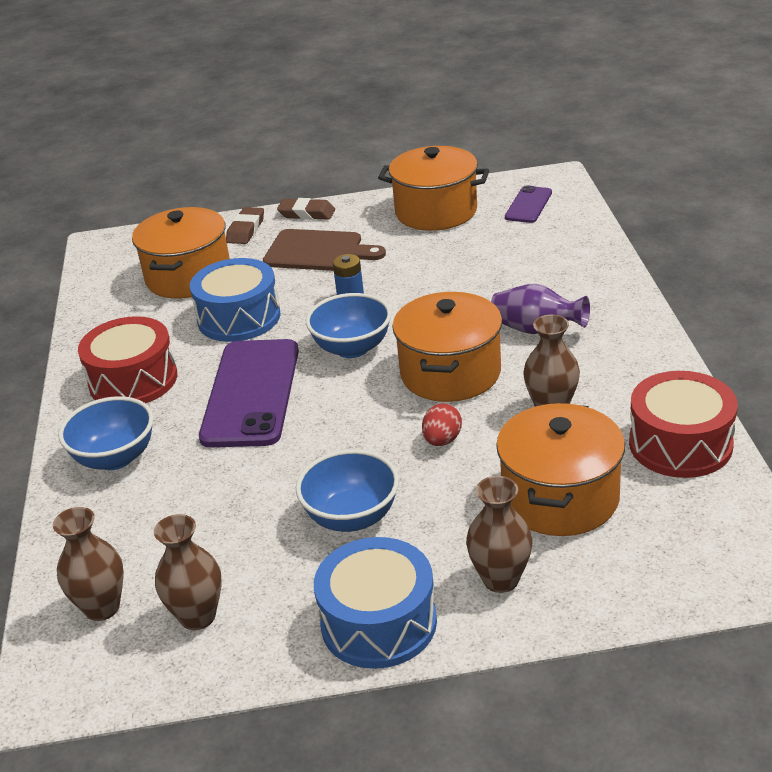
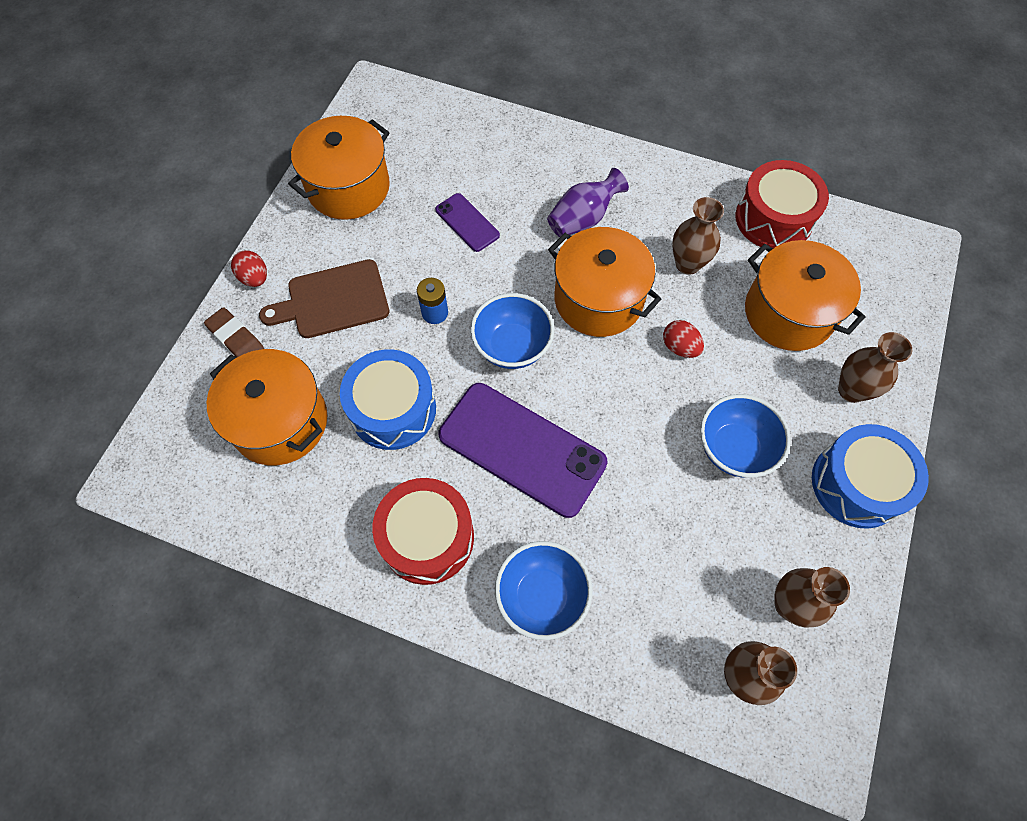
camera: 65 degrees left, 30 degrees up
brown cutting board [263,229,386,271] -> brown cutting board turned 150 degrees counterclockwise [259,259,389,338]
brown eraser [277,198,335,220] -> red egg [231,250,267,287]
purple phone [505,185,552,223] -> purple phone moved to [435,193,500,252]

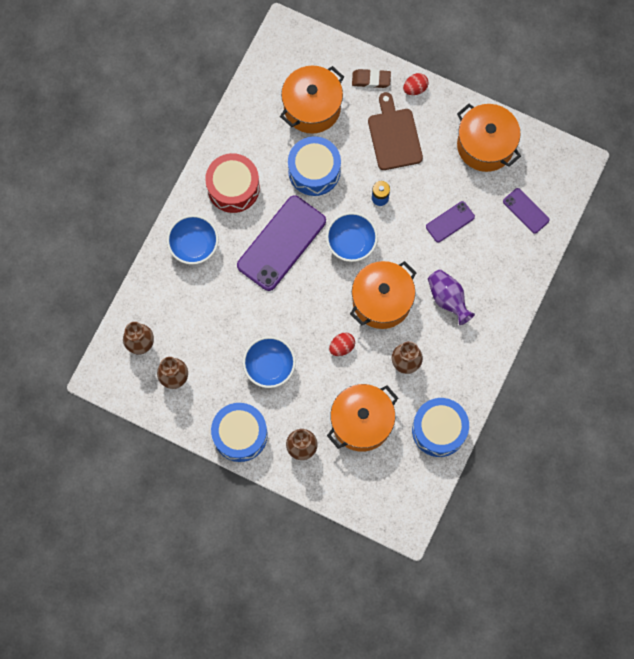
camera: 95 degrees right, 10 degrees up
brown eraser [204,307,264,357] -> brown eraser turned 45 degrees clockwise [352,69,391,88]
red drum [736,160,829,249] -> blue drum [412,398,469,457]
none -> purple phone [503,188,549,234]

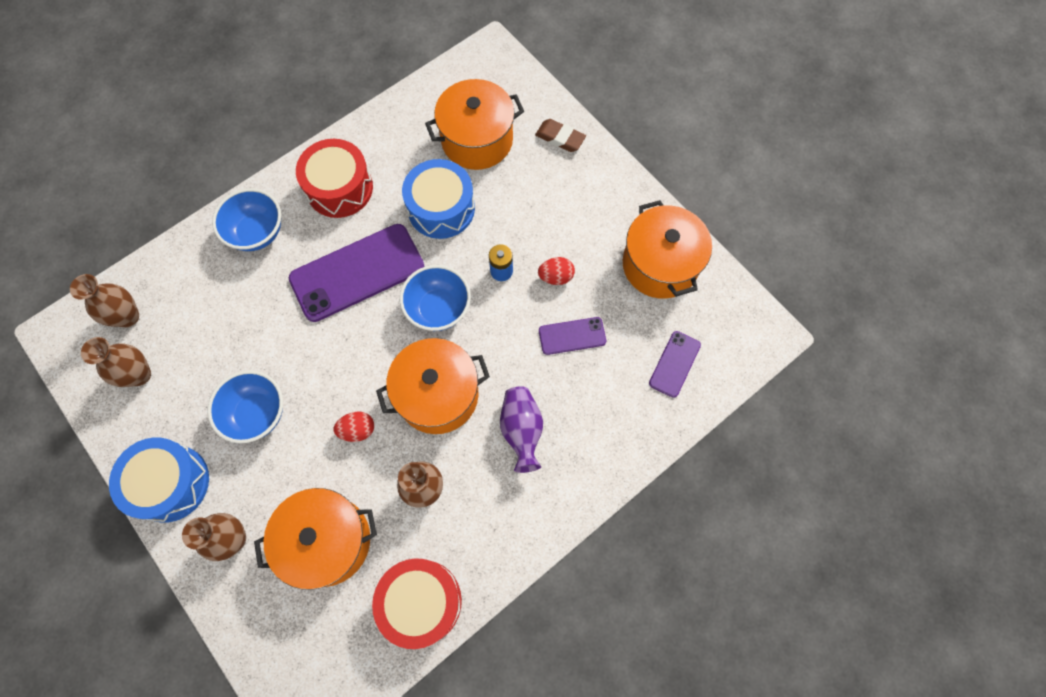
camera: 25 degrees right, 5 degrees down
brown cutting board [368,92,423,170] -> none
red egg [403,73,429,95] -> red egg moved to [538,257,575,285]
blue drum [412,398,469,457] -> red drum [372,558,462,649]
purple phone [503,188,549,234] -> purple phone turned 45 degrees clockwise [649,331,701,398]

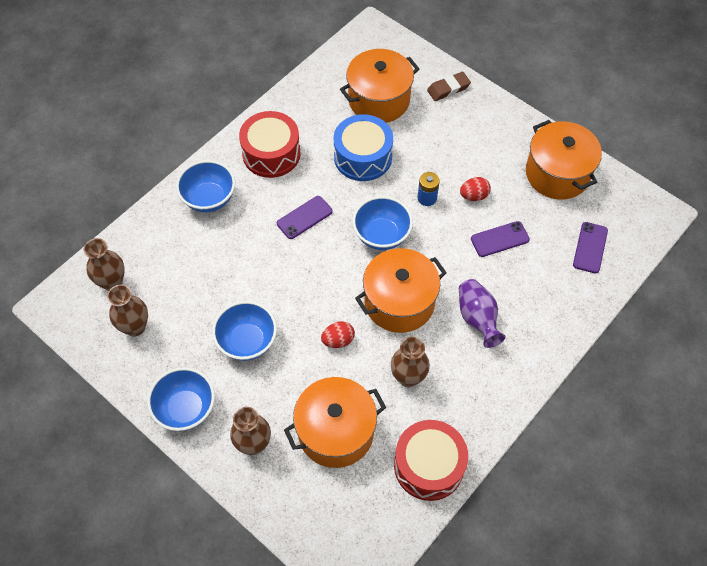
camera: 10 degrees left, 10 degrees down
blue drum [109,438,209,523] -> blue bowl [147,367,215,431]
purple phone [289,224,424,322] -> purple phone [277,196,333,239], size x0.49
brown eraser [535,119,586,152] -> brown eraser turned 45 degrees counterclockwise [427,72,471,101]

